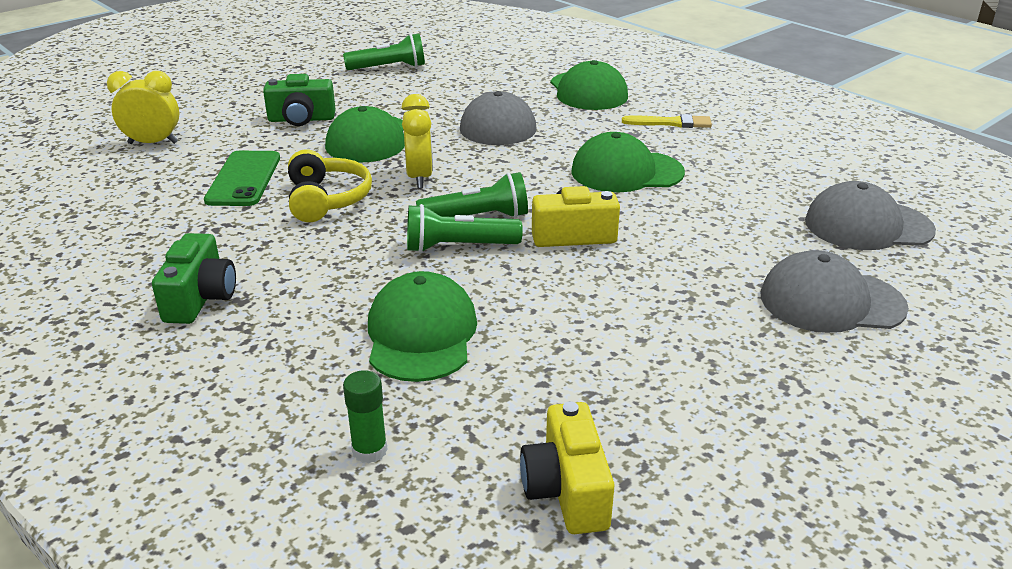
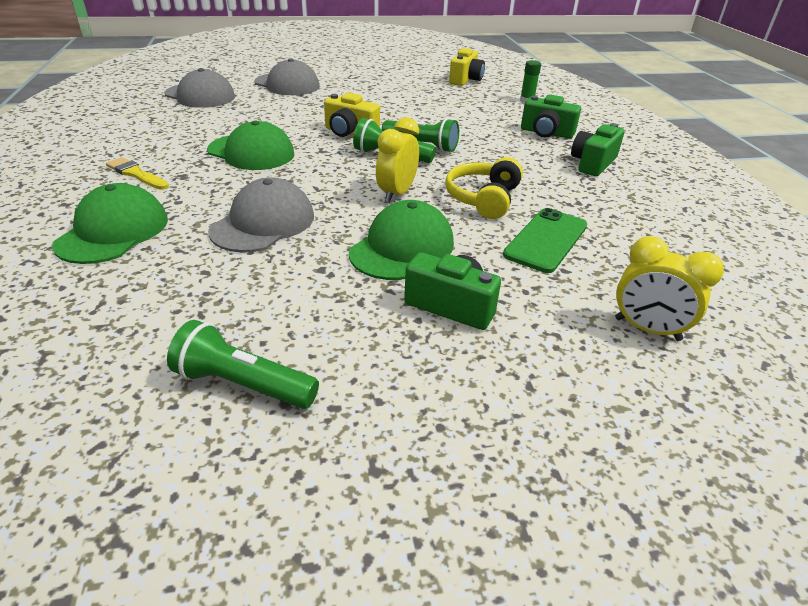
camera: 150 degrees left, 5 degrees up
green cap [368,271,477,382] -> none
none -> green camera [521,94,581,139]

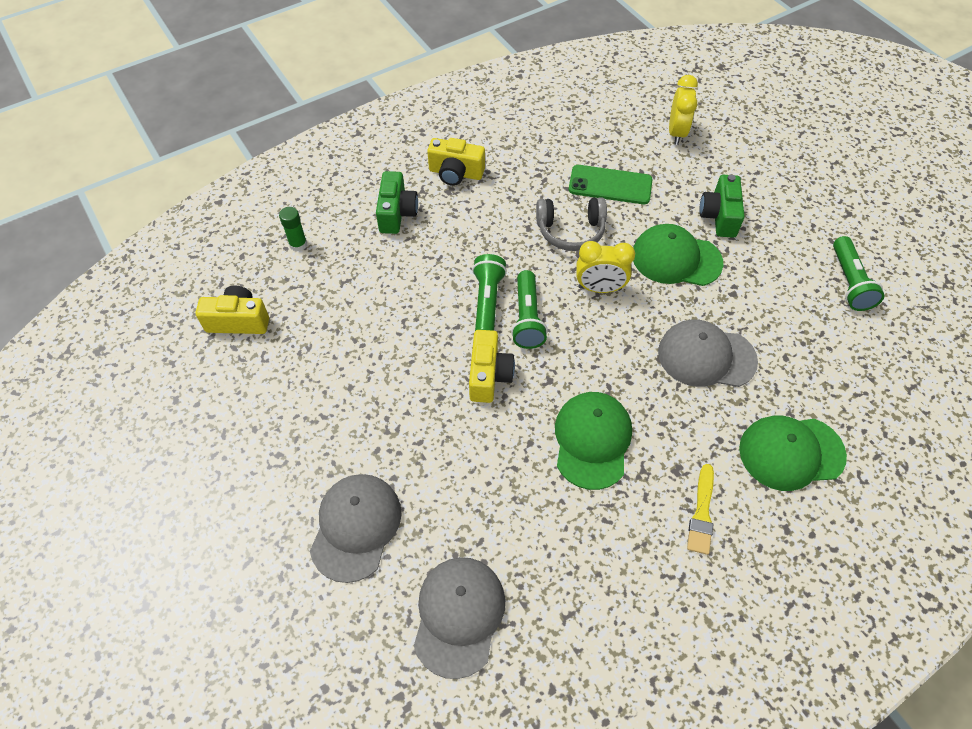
camera: 110 degrees left, 20 degrees up
yellow headphones [445,157,523,219] -> grey headphones [536,197,607,251]
green camera [571,123,625,176] -> yellow camera [427,138,485,186]

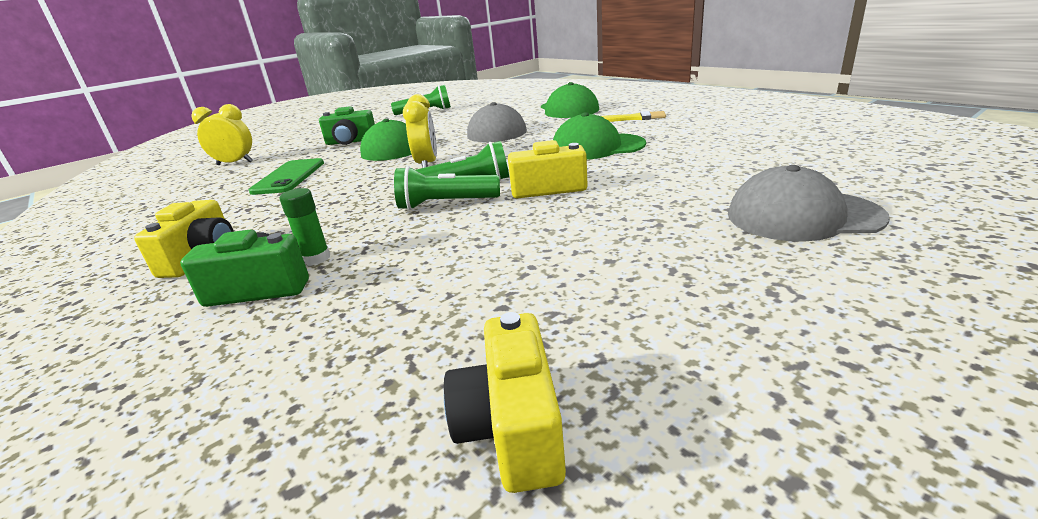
camera: 95 degrees left, 30 degrees down
green glue stick [279,207,307,252] -> green glue stick moved to [280,188,330,265]
grey cap [414,557,505,679] -> none
grey headphones [536,197,607,251] -> none

